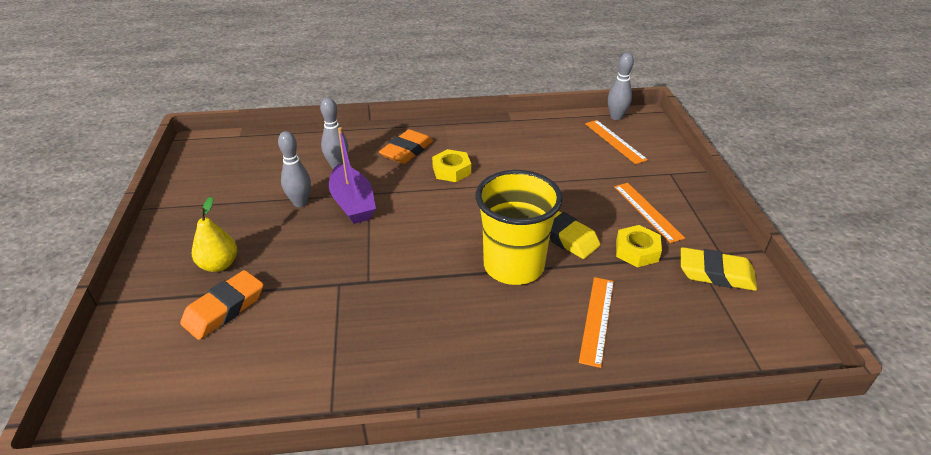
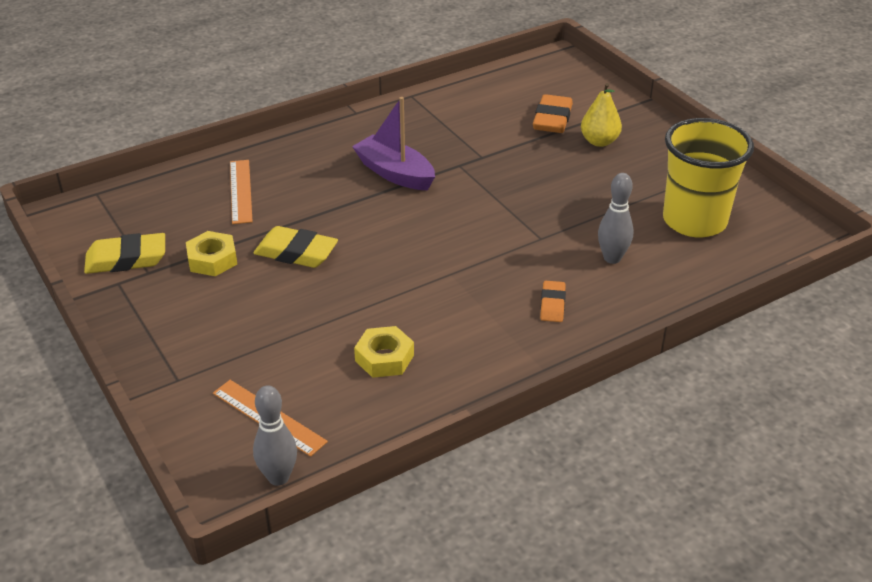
camera: 155 degrees right, 0 degrees up
grey bowling pin [278,131,311,207] -> none
purple boat [329,127,376,224] -> purple boat moved to [352,97,435,190]
orange eraser [379,129,433,164] -> orange eraser [540,281,566,322], size x0.60
yellow nut [432,149,471,182] -> yellow nut moved to [354,326,414,378]
yellow cup [476,170,563,285] -> yellow cup moved to [663,118,754,238]
orange ruler [614,183,685,243] -> none

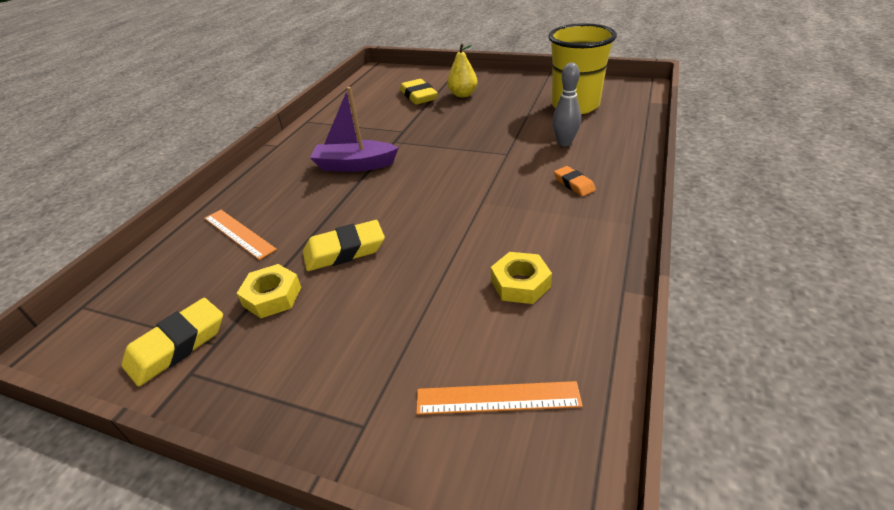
camera: 35 degrees left, 0 degrees up
grey bowling pin [253,386,297,486] -> none
orange eraser [533,94,573,133] -> yellow eraser [400,79,438,105]

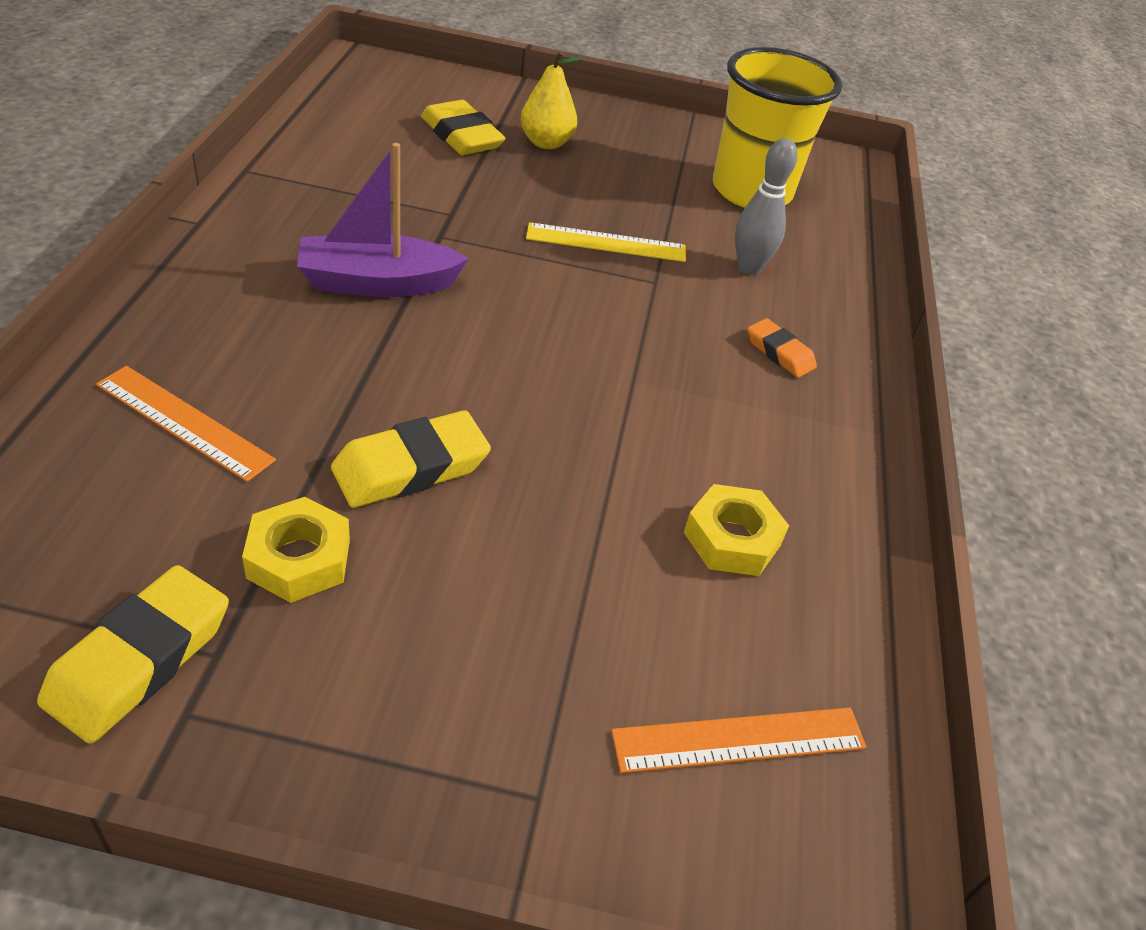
camera: 20 degrees left, 5 degrees up
none -> yellow ruler [526,222,686,262]

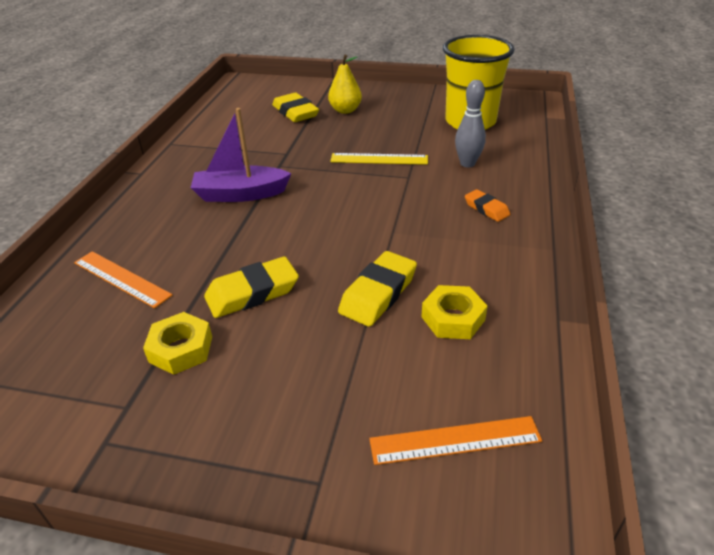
camera: 10 degrees right, 5 degrees down
yellow eraser [37,565,229,744] -> yellow eraser moved to [338,251,417,327]

